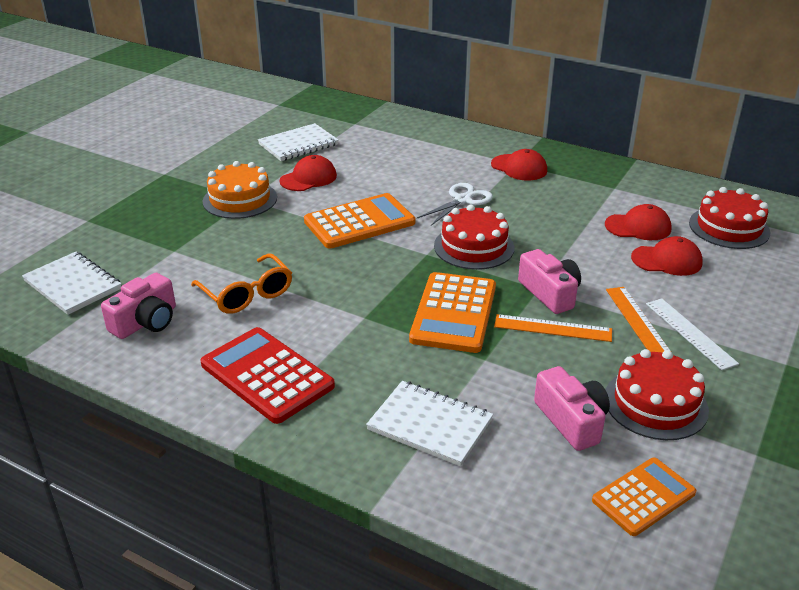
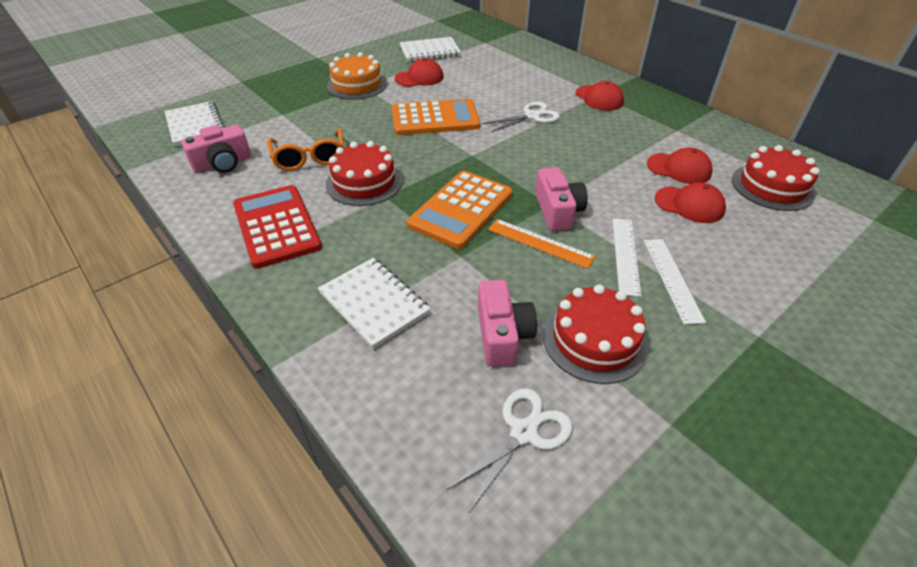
camera: 20 degrees right, 10 degrees up
red cake [434,204,514,270] -> red cake moved to [326,141,403,206]
orange calculator [592,458,696,536] -> white scissors [447,388,573,512]
orange ruler [606,287,670,353] -> white ruler [612,218,642,297]

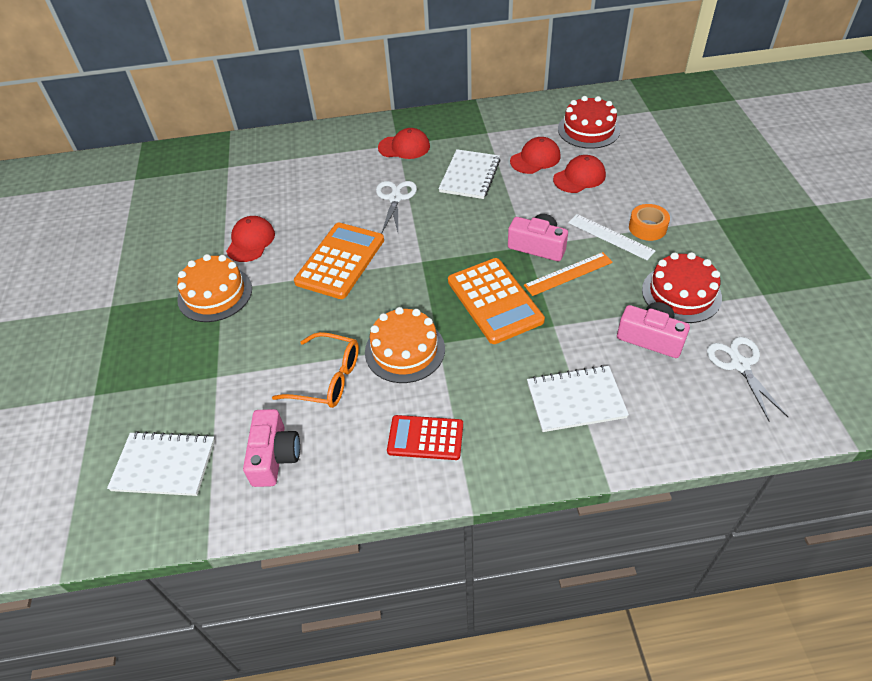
camera: 55 degrees left, 5 degrees up
red calculator [233,185,322,269] -> red calculator [387,415,463,460], size x0.64
red cake [326,141,403,206] -> orange cake [365,307,445,383]
white notebook [400,37,461,62] -> white notebook moved to [438,149,501,199]
white ruler [644,239,706,325] -> orange tape [629,204,670,241]

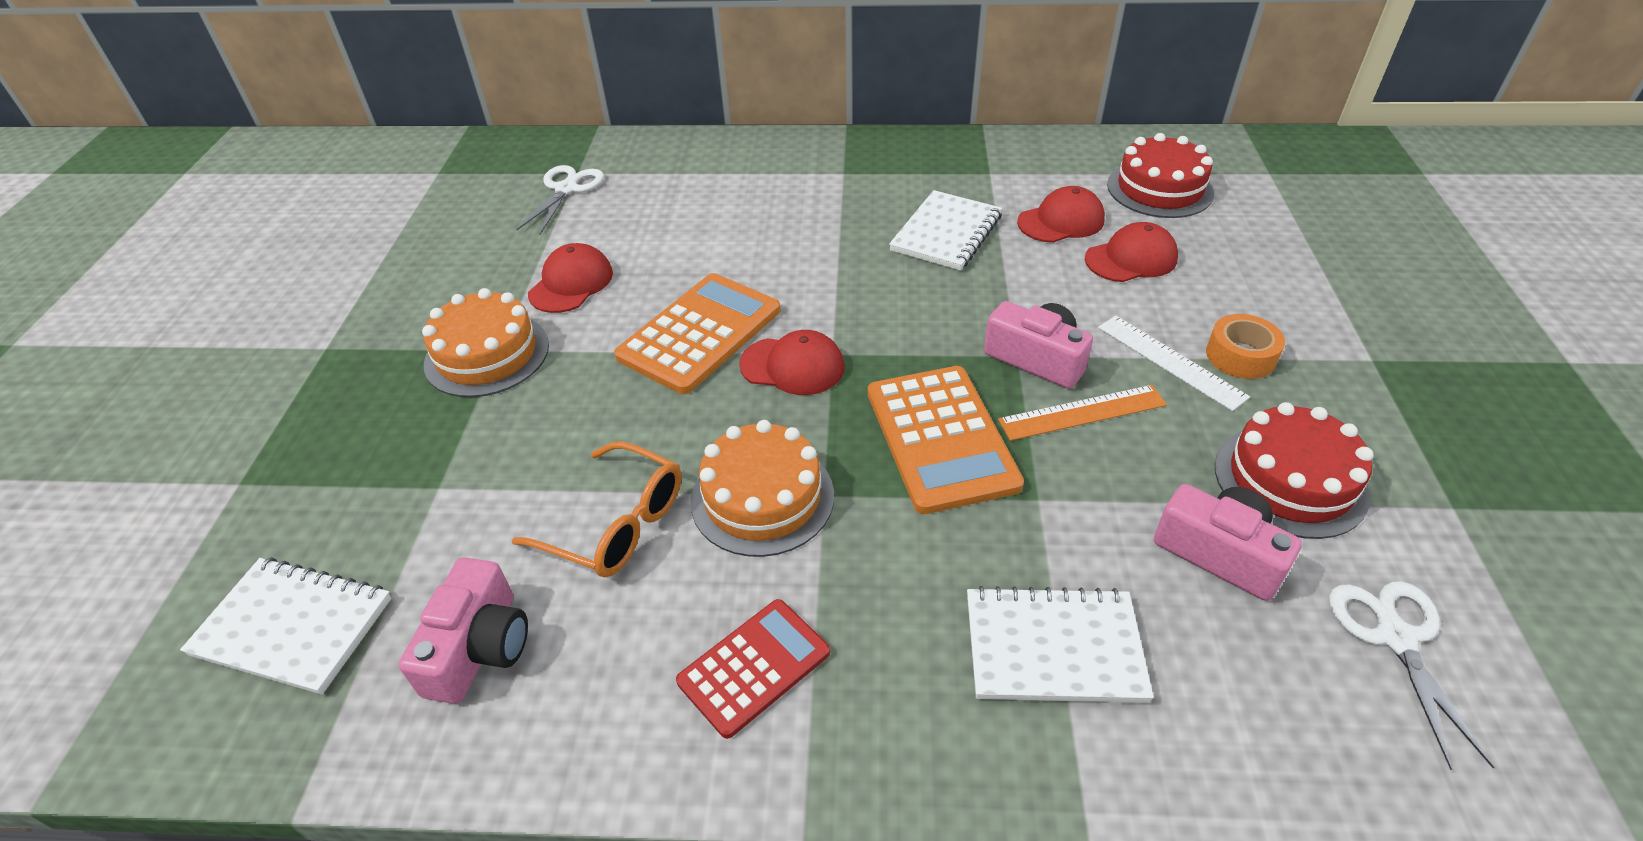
camera: 10 degrees right, 5 degrees down
white scissors [376,181,417,232] -> white scissors moved to [516,165,604,234]
red cap [378,128,430,159] -> red cap moved to [739,330,845,395]
red calculator [387,415,463,460] -> red calculator turned 120 degrees clockwise [676,599,830,739]

